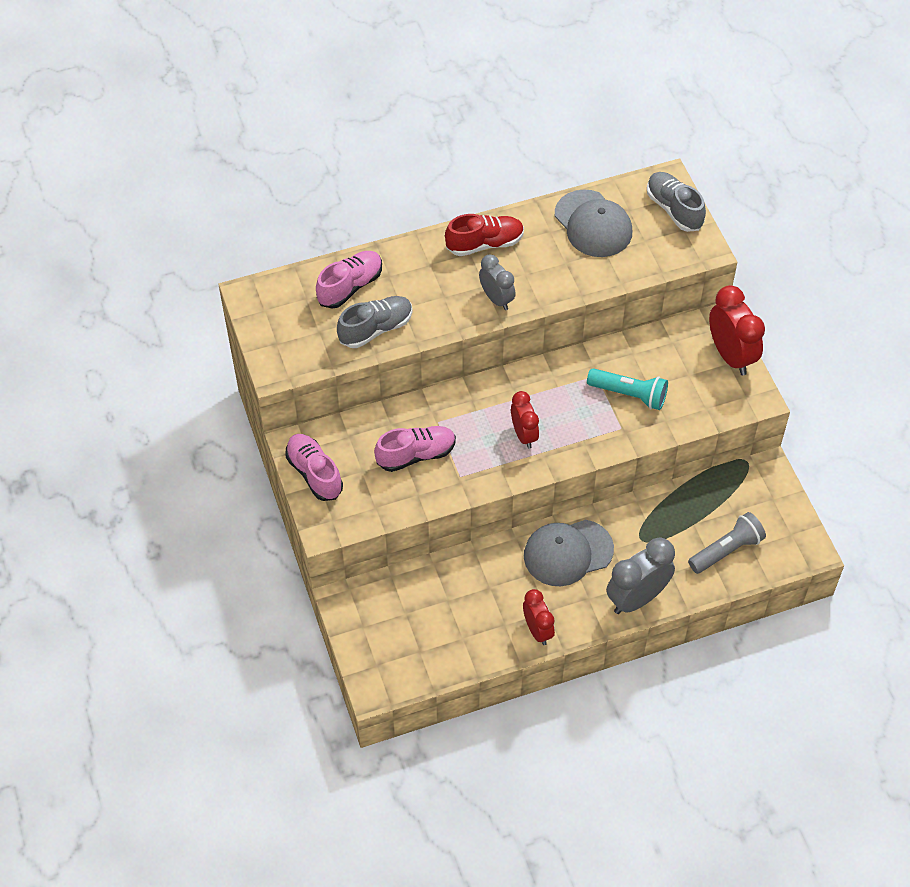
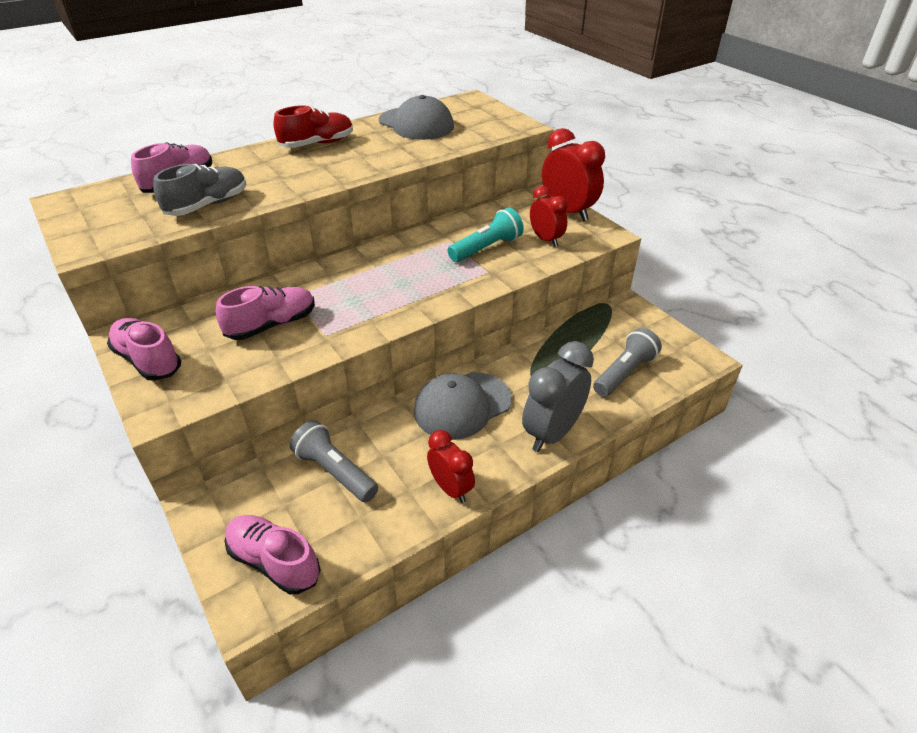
camera: 15 degrees left, 15 degrees down
grey clock [479,254,516,310] -> none
red clock [511,391,539,449] -> red clock moved to [530,186,568,247]
turquoise flashlight [587,368,668,410] -> turquoise flashlight turned 45 degrees counterclockwise [448,208,524,262]
grey shoe [647,172,706,232] -> none
none -> pink shoe [225,515,321,594]
none -> grey flashlight [290,420,378,502]

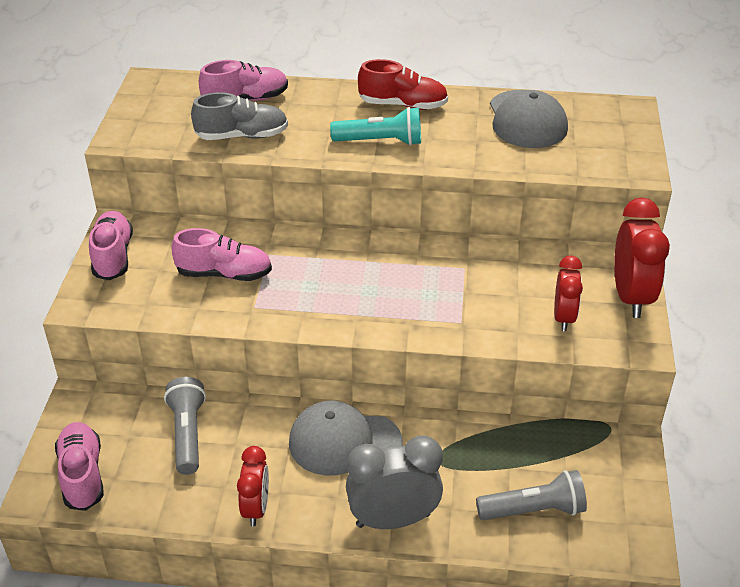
camera: 40 degrees right, 0 degrees up
turquoise flashlight [448,208,524,262] -> turquoise flashlight moved to [330,107,421,146]

